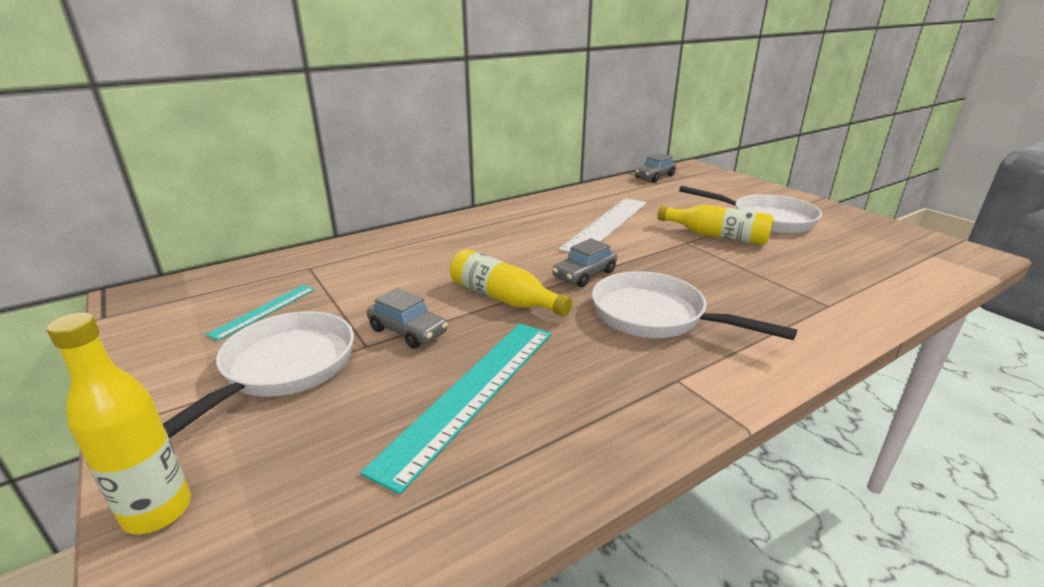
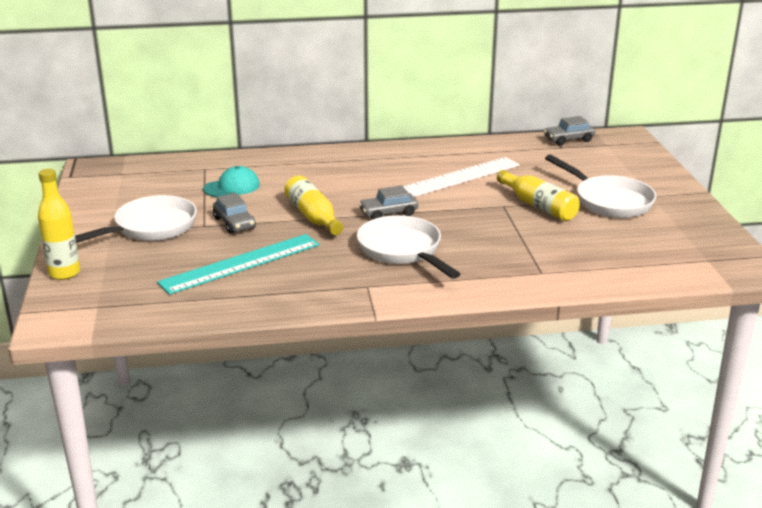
camera: 25 degrees right, 0 degrees up
turquoise ruler [206,285,315,341] -> none
none -> turquoise cap [203,166,260,197]

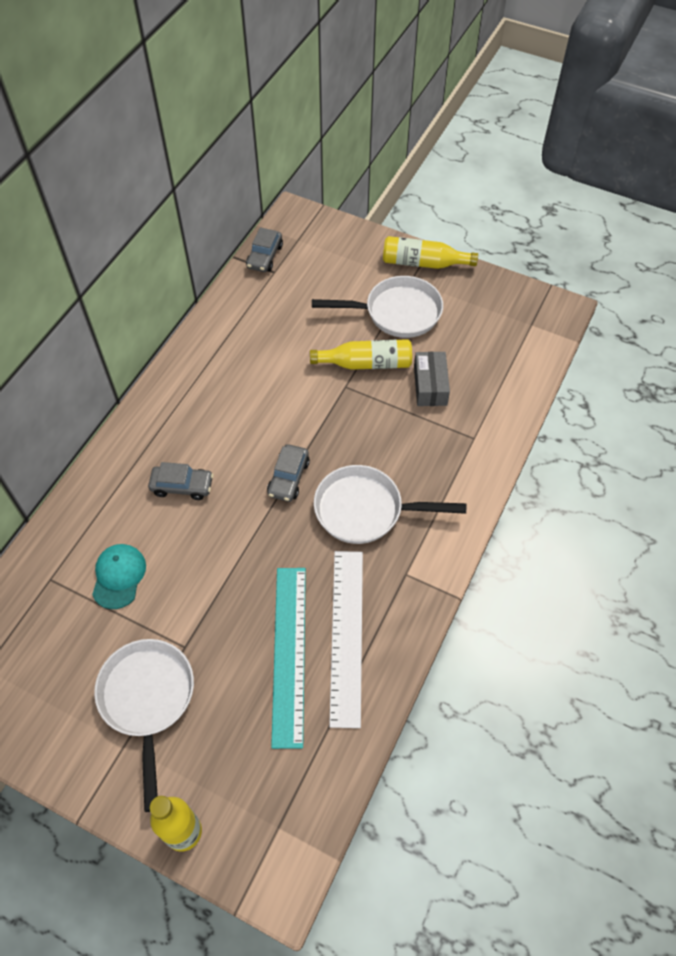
camera: 55 degrees left, 30 degrees up
grey car [213,193,256,234] -> grey car moved to [148,462,213,500]
yellow bottle [284,175,343,235] -> yellow bottle moved to [383,236,478,269]
white ruler [403,157,520,197] -> white ruler moved to [329,551,363,728]
none -> grey box [414,352,450,406]

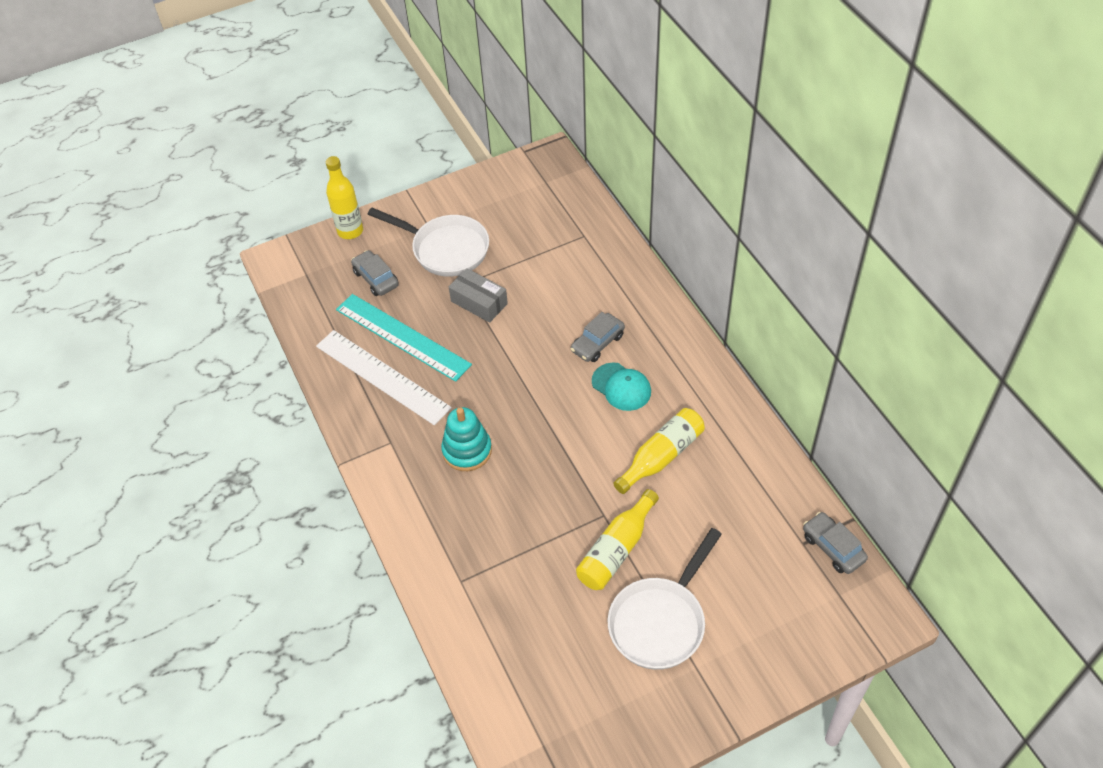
camera: 130 degrees right, 5 degrees down
turquoise cap [92,544,146,609] -> turquoise cap moved to [592,362,651,411]
grey car [267,444,310,502] -> grey car moved to [351,250,399,296]
white pan [314,465,466,544] -> turquoise stacking toy [441,407,492,471]
yellow bottle [383,236,478,269] -> yellow bottle moved to [613,408,705,494]
grey box [414,352,450,406] -> grey box moved to [449,268,508,323]

